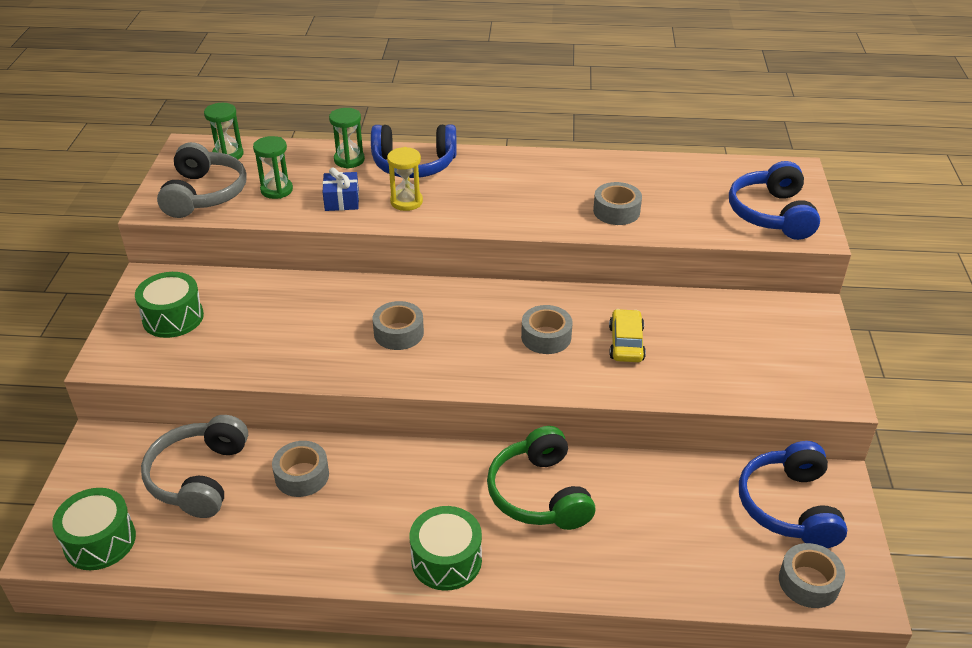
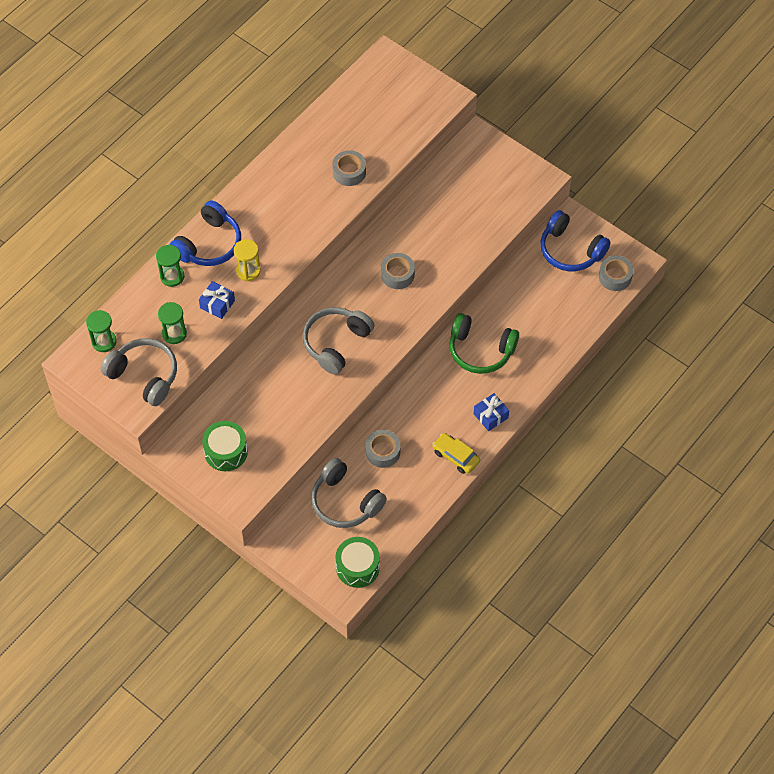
camera: 55 degrees left, 20 degrees up
grey tape [373,301,424,350] -> grey headphones [303,307,374,375]
green drum [410,506,482,591] -> blue gift [474,393,509,431]
yellow car [609,309,646,362] -> yellow car moved to [432,433,480,474]
blue headphones [729,161,820,240] -> none

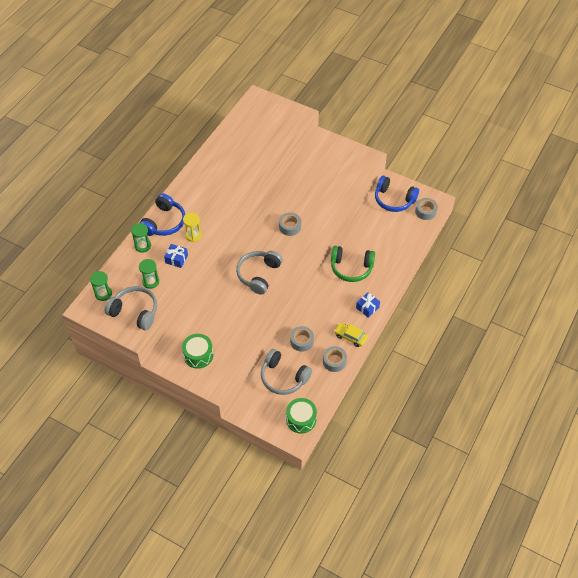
camera: 10 degrees left, 5 degrees down
grey tape [332,150,366,186] -> grey tape moved to [323,346,347,372]

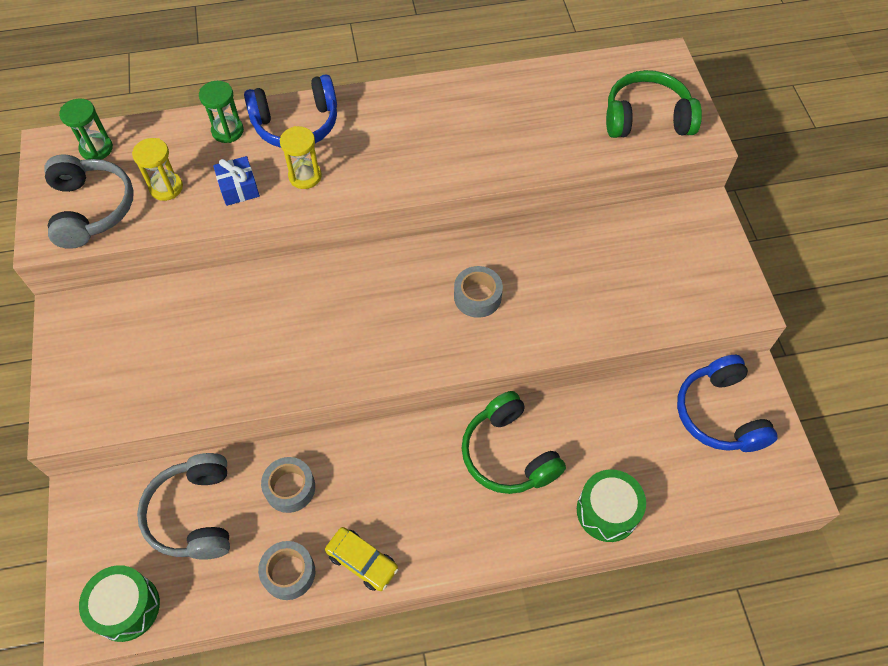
camera: 50 degrees right, 5 degrees up
green hourglass [139,259,159,289] -> yellow hourglass [132,138,183,201]
green drum [182,334,213,369] -> green drum moved to [577,470,646,542]
grey headphones [236,251,283,295] -> none
yellow car [334,322,368,347] -> yellow car turned 135 degrees clockwise [325,527,398,591]
blue gift [356,292,380,318] -> none
grey tape [415,198,438,220] -> none
none -> green headphones [606,70,702,138]

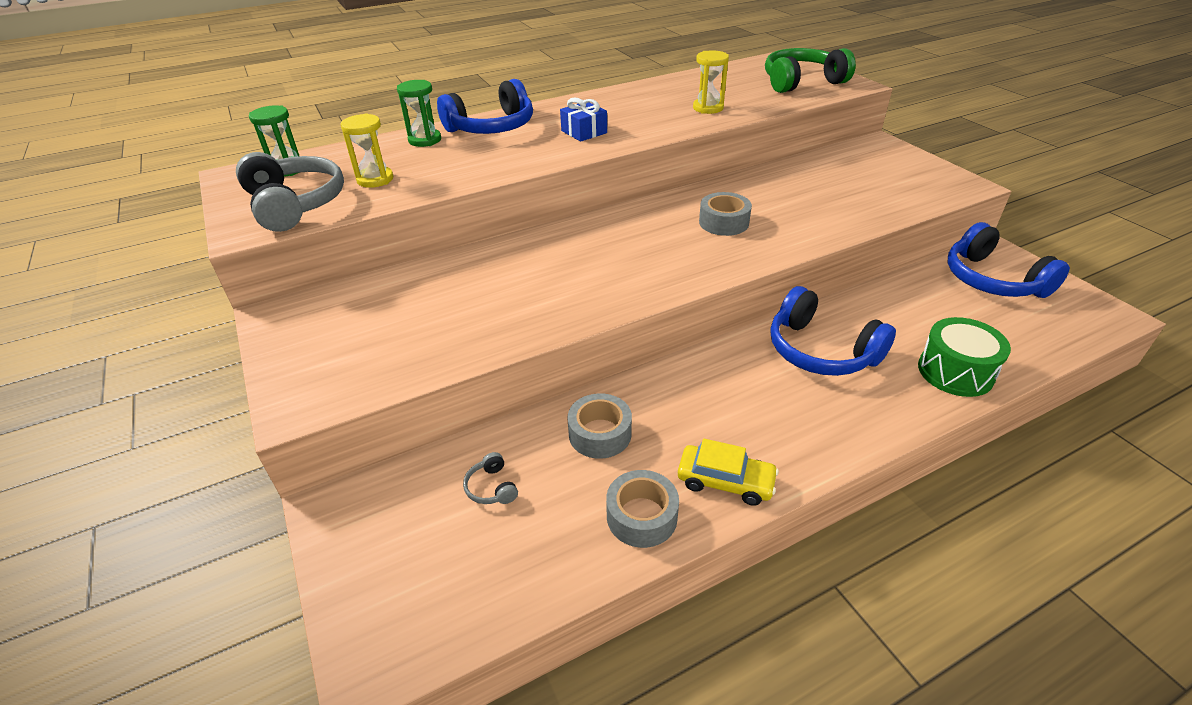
camera: 15 degrees left, 20 degrees down
green drum [79,565,160,642] -> none
grey headphones [137,453,230,560] -> grey headphones [463,452,518,504], size x0.41
blue gift [213,156,260,206] -> blue gift moved to [560,97,607,142]
yellow hourglass [280,126,322,189] -> yellow hourglass moved to [693,50,729,114]
green headphones [462,391,566,494] -> blue headphones [770,286,896,376]

